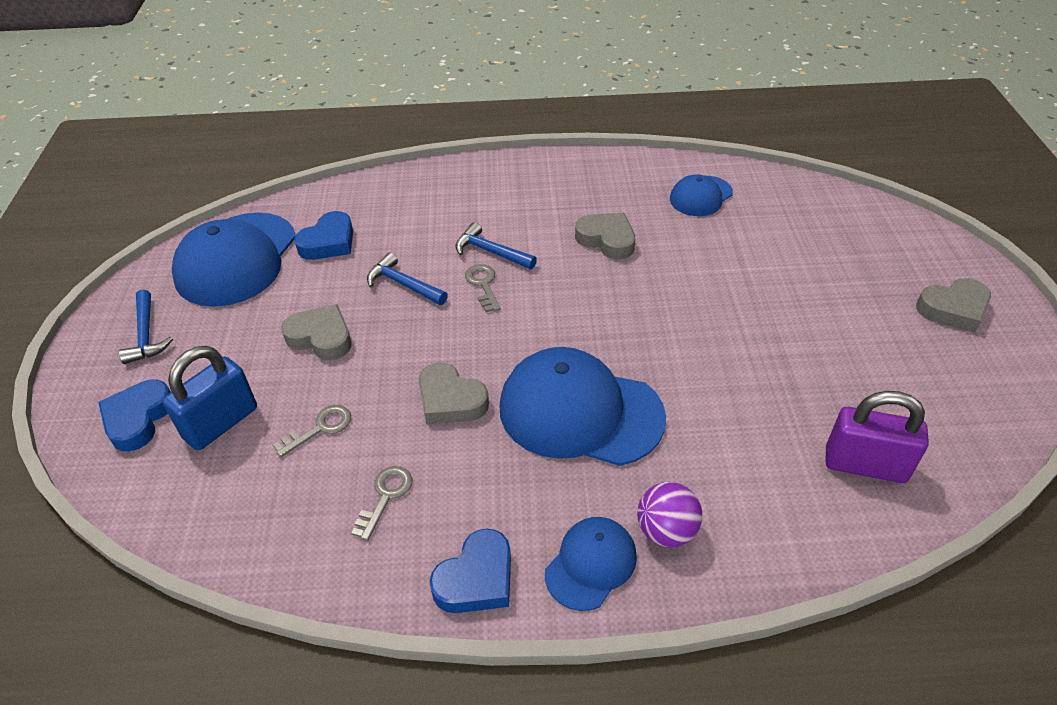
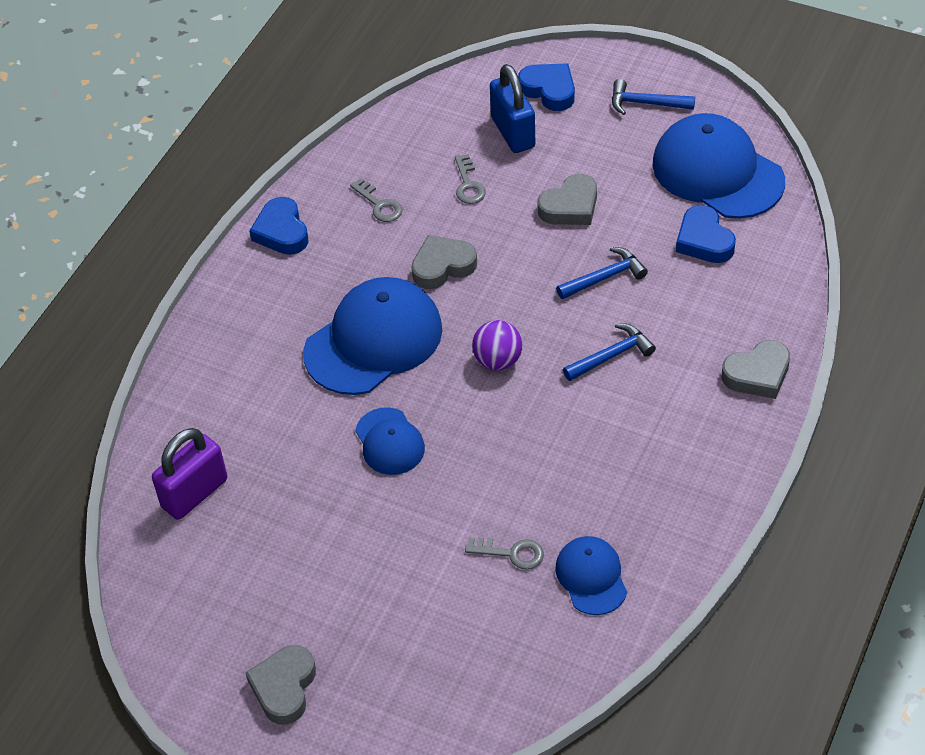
camera: 120 degrees right, 5 degrees up
grey key [465,264,500,312] -> grey key moved to [465,537,544,570]
blue cap [545,517,637,611] -> blue cap moved to [355,407,425,475]
grey heart [575,213,635,259] -> grey heart moved to [721,340,790,399]
purple ball [637,482,702,547] -> purple ball moved to [472,320,522,370]

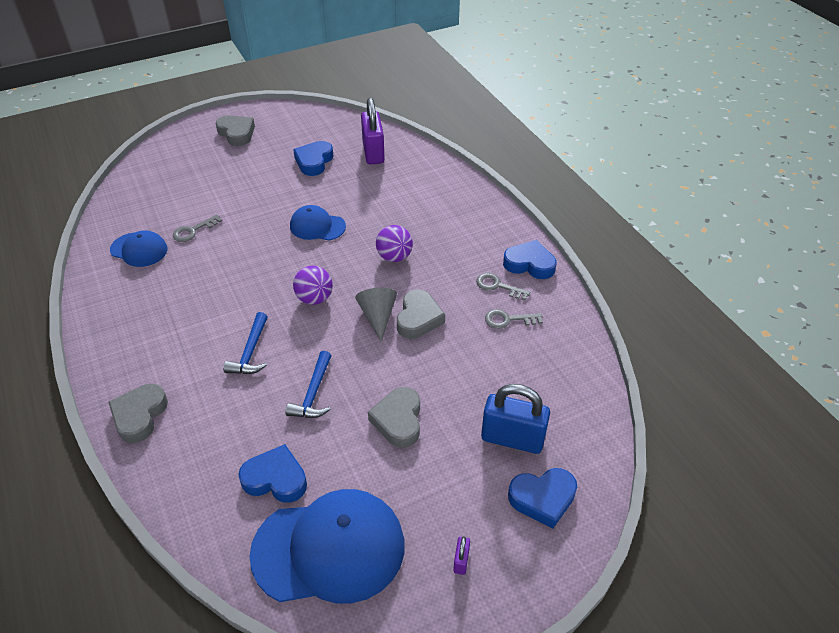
camera: 125 degrees right, 5 degrees down
blue cap [303,277,442,395] -> purple ball [376,225,413,262]
grey key [455,154,486,204] -> grey key moved to [476,273,530,300]
blue hammer [612,79,695,115] -> purple padlock [453,536,470,575]
none -> blue heart [293,141,333,176]
none -> grey cone [355,288,397,342]

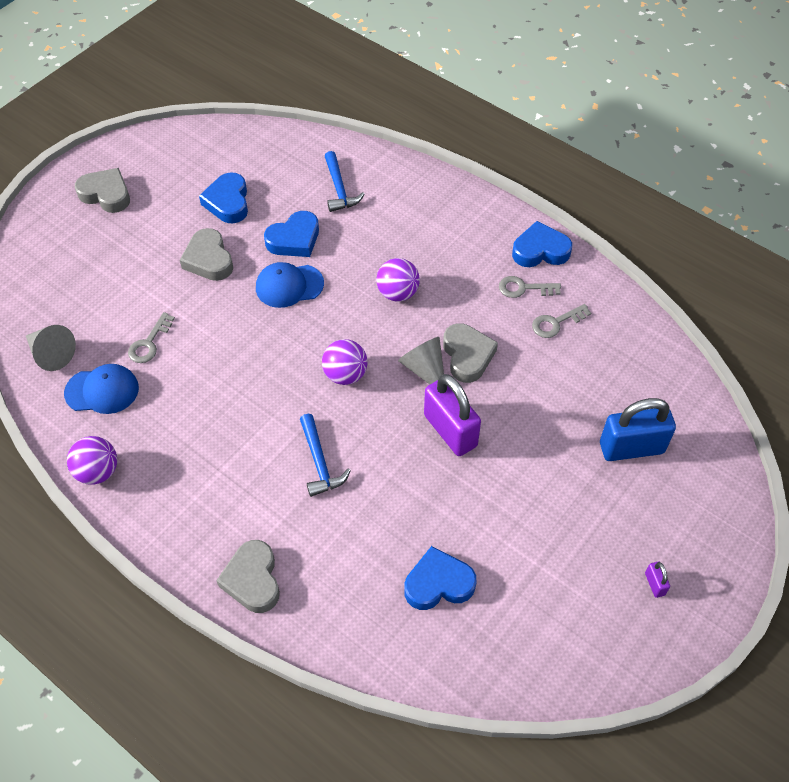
camera: 25 degrees left, 10 degrees up
blue cap [249,489,405,603] -> none
blue hammer [285,351,331,418] -> blue hammer moved to [325,151,365,212]
purple padlock [361,98,385,164] -> purple padlock moved to [424,374,481,456]
grey heart [368,387,420,448] -> grey heart moved to [180,228,233,281]
blue heart [508,468,577,528] -> blue heart moved to [264,211,319,257]
none -> grey cone [26,325,76,371]
none -> purple ball [67,436,117,485]

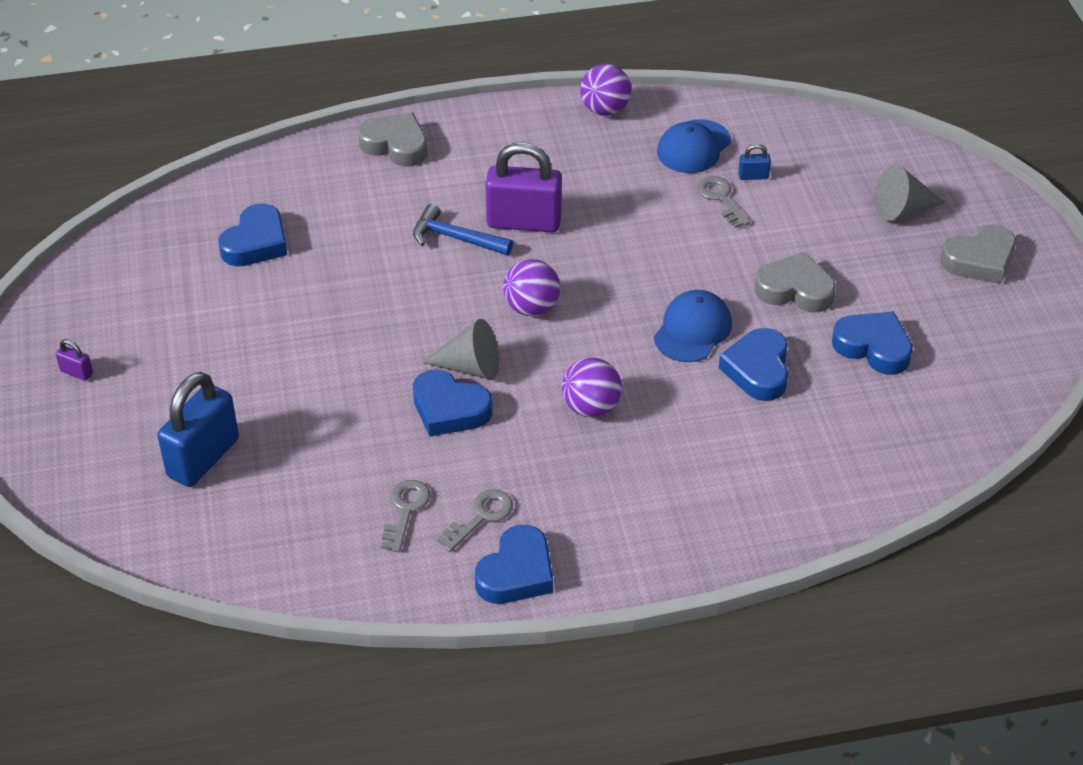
camera: 130 degrees right, 10 degrees down
grey cone [26,325,76,371] -> grey cone moved to [874,165,945,221]
blue hammer [325,151,365,212] -> none
purple padlock [424,374,481,456] -> purple padlock moved to [485,142,562,232]
grey heart [443,323,498,383] -> blue heart [413,370,492,436]
none -> blue padlock [738,144,771,180]

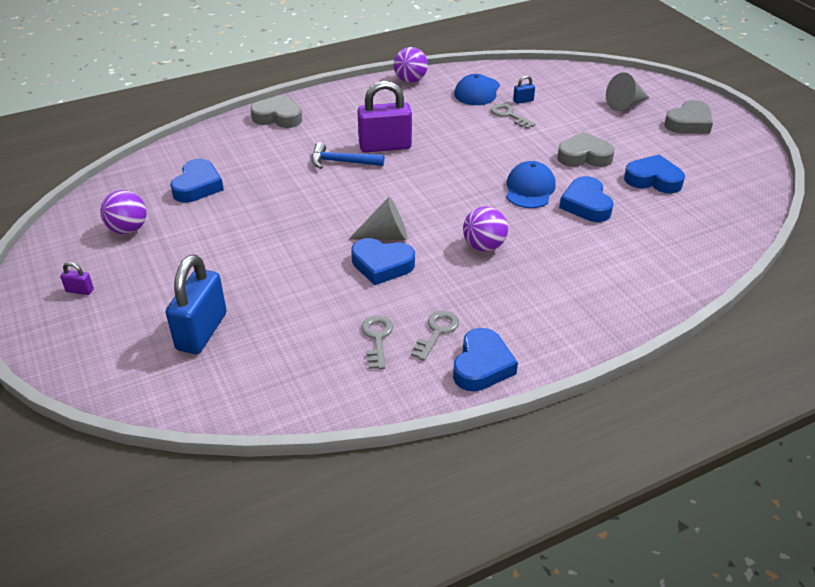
camera: 15 degrees left, 5 degrees down
purple ball [503,259,560,316] -> purple ball moved to [100,190,146,234]

